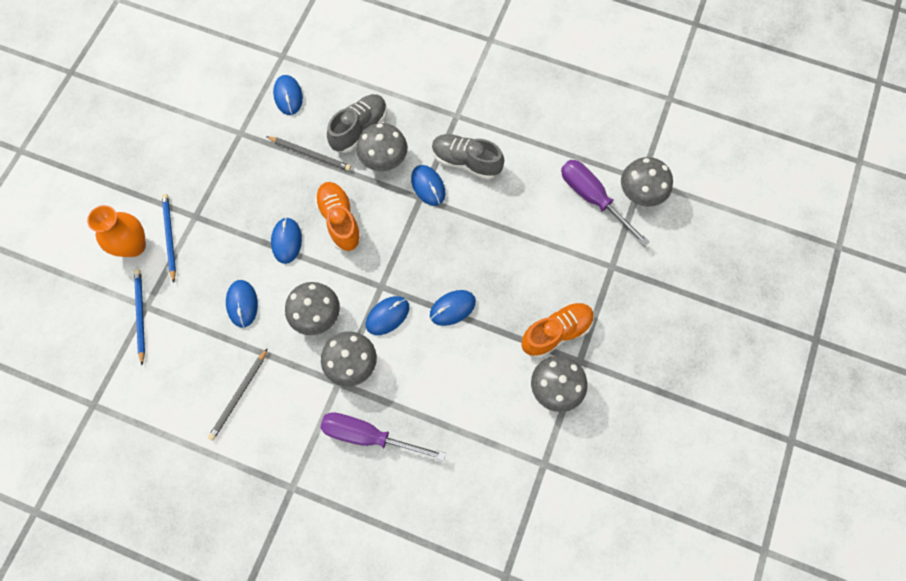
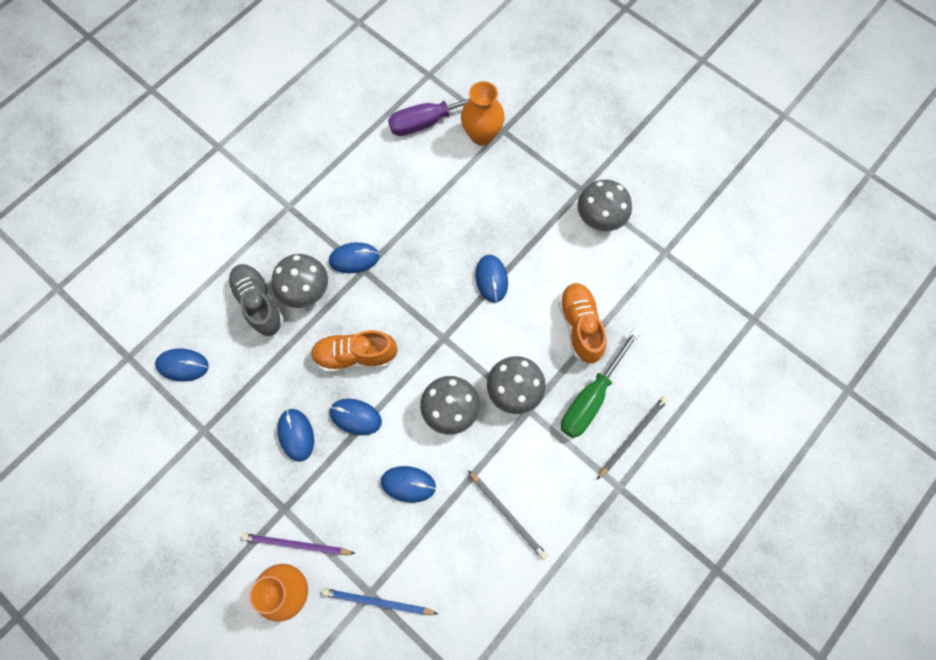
camera: 70 degrees left, 0 degrees up
blue pencil [162,194,176,283] -> purple pencil [242,533,356,555]
grey pencil [266,136,351,171] -> grey pencil moved to [597,397,668,479]
purple screwdriver [320,412,446,461] -> green screwdriver [561,329,640,438]
blue mouse [366,296,409,335] -> blue mouse moved to [277,409,314,462]
grey shoe [432,134,504,180] -> none
orange shoe [522,302,594,358] -> orange shoe moved to [558,283,607,363]
grey mushroom [621,157,673,206] -> none
none -> orange vase [461,81,505,146]

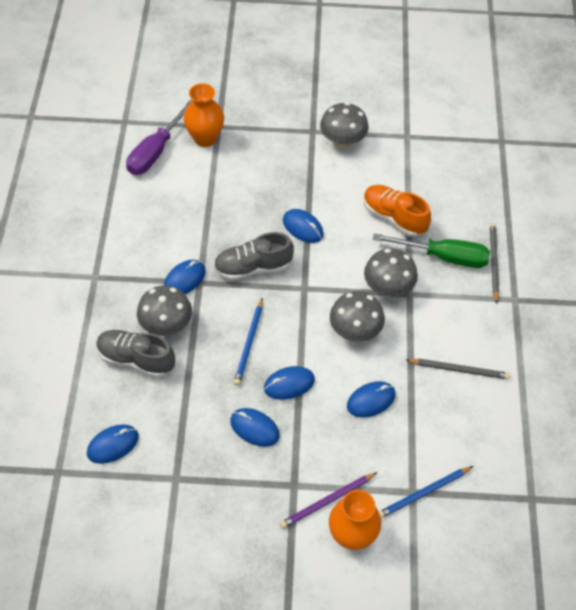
camera: 40 degrees left, 15 degrees down
orange shoe [311,330,397,372] -> blue pencil [234,298,263,386]
green screwdriver [561,329,640,438] -> green screwdriver turned 75 degrees counterclockwise [373,233,490,268]
none -> grey shoe [214,232,294,280]

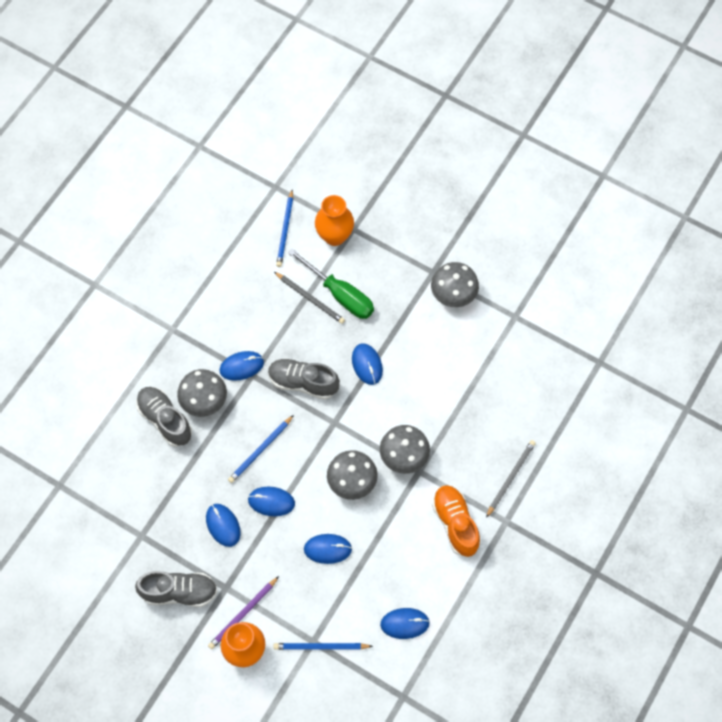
camera: 30 degrees right, 10 degrees up
blue mouse [87,425,139,464] -> blue mouse moved to [380,608,430,639]
purple screwdriver [126,99,193,175] -> blue pencil [276,190,293,267]
purple pencil [280,472,378,529] -> purple pencil turned 45 degrees counterclockwise [208,576,279,649]
orange shoe [364,185,431,237] -> orange shoe moved to [432,485,480,557]
green screwdriver [373,233,490,268] -> green screwdriver moved to [288,248,374,319]
grey pencil [406,359,510,379] -> grey pencil moved to [274,272,345,324]
none -> grey shoe [135,571,218,607]

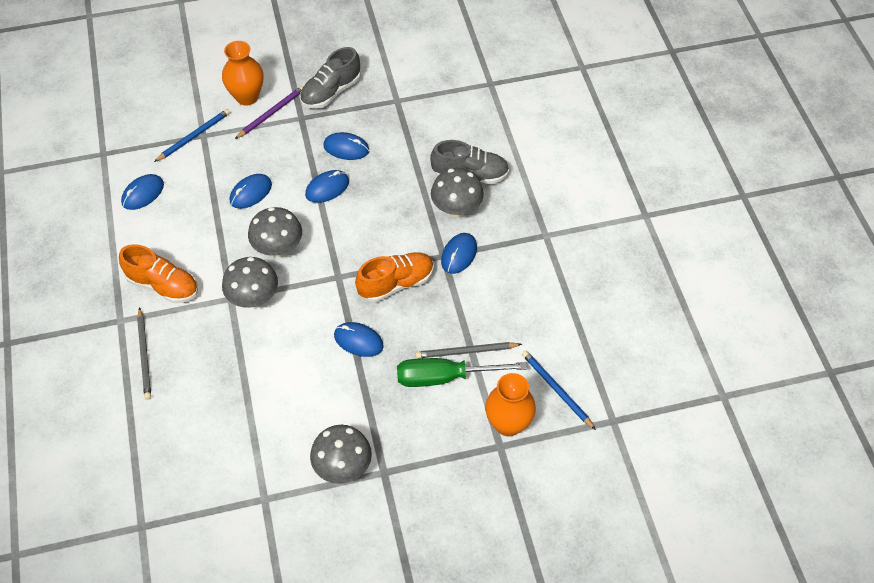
camera: 135 degrees right, 10 degrees down
purple pencil [208,576,279,649] -> purple pencil turned 45 degrees clockwise [235,86,304,139]
blue pencil [228,415,294,483] -> none
grey shoe [268,358,340,399] -> orange shoe [355,252,434,302]

